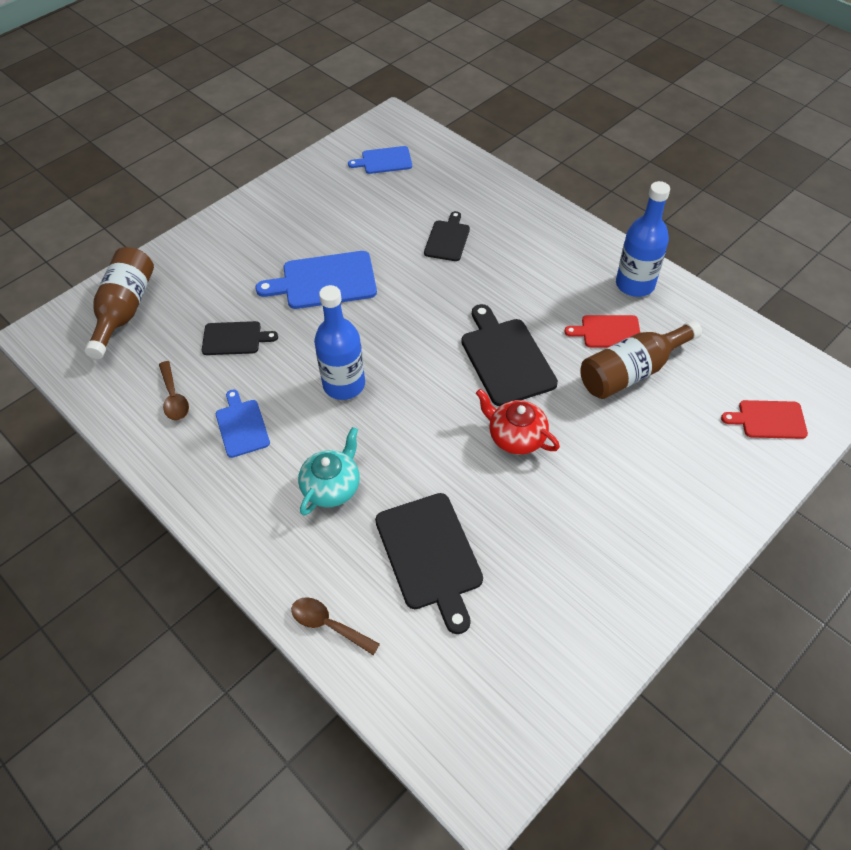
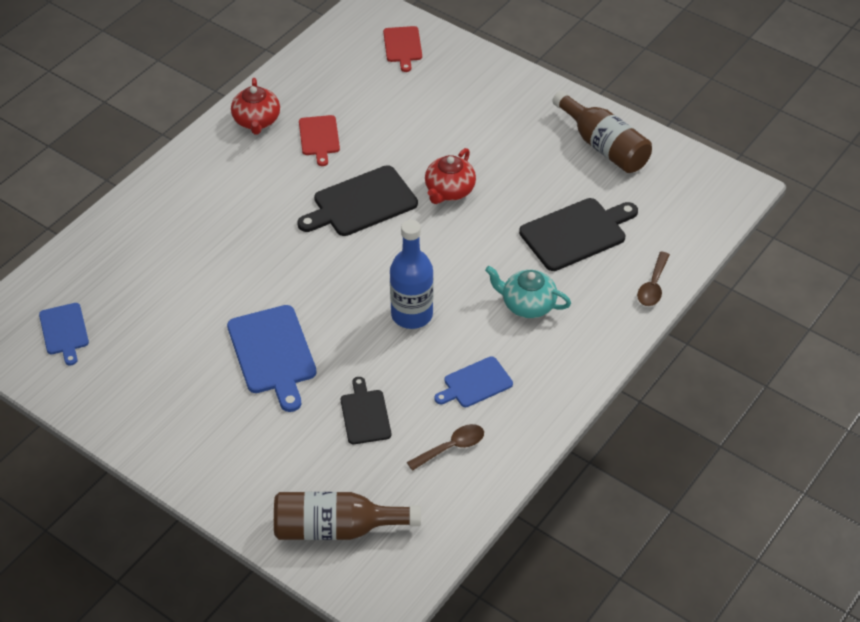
camera: 100 degrees left, 5 degrees down
black cutting board [424,211,470,261] -> none
brown bottle [580,320,702,399] -> brown bottle moved to [552,90,652,173]
blue bottle [616,181,670,297] -> red teapot [231,78,280,135]

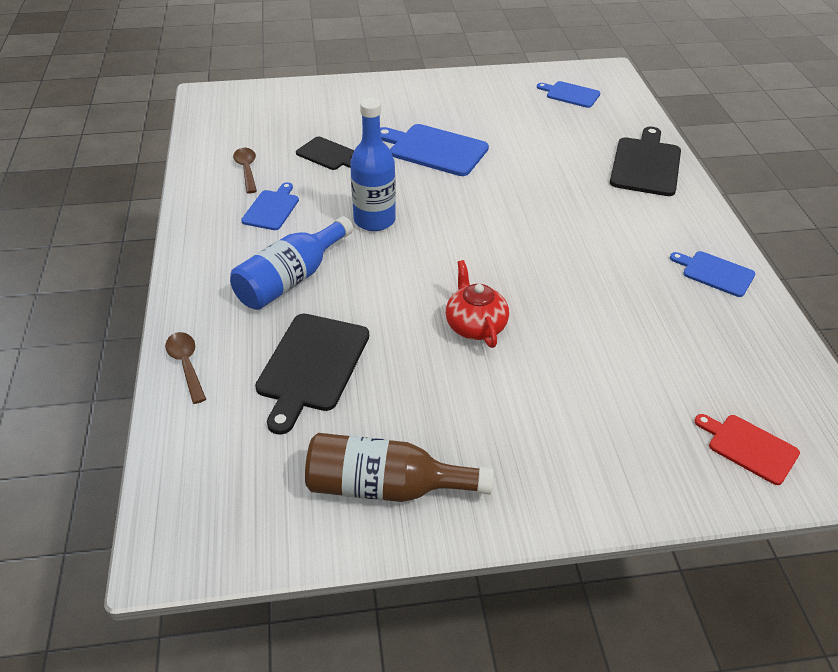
camera: 135 degrees right, 5 degrees down
red teapot [231,78,280,135] -> blue cutting board [670,251,756,297]
brown bottle [274,492,421,540] -> none
black cutting board [297,165,418,236] -> black cutting board moved to [610,127,681,196]
red cutting board [299,115,340,166] -> none
brown spoon [407,424,484,471] -> brown spoon turned 150 degrees clockwise [233,148,257,193]
turquoise teapot [485,266,571,318] -> blue bottle [230,216,353,310]

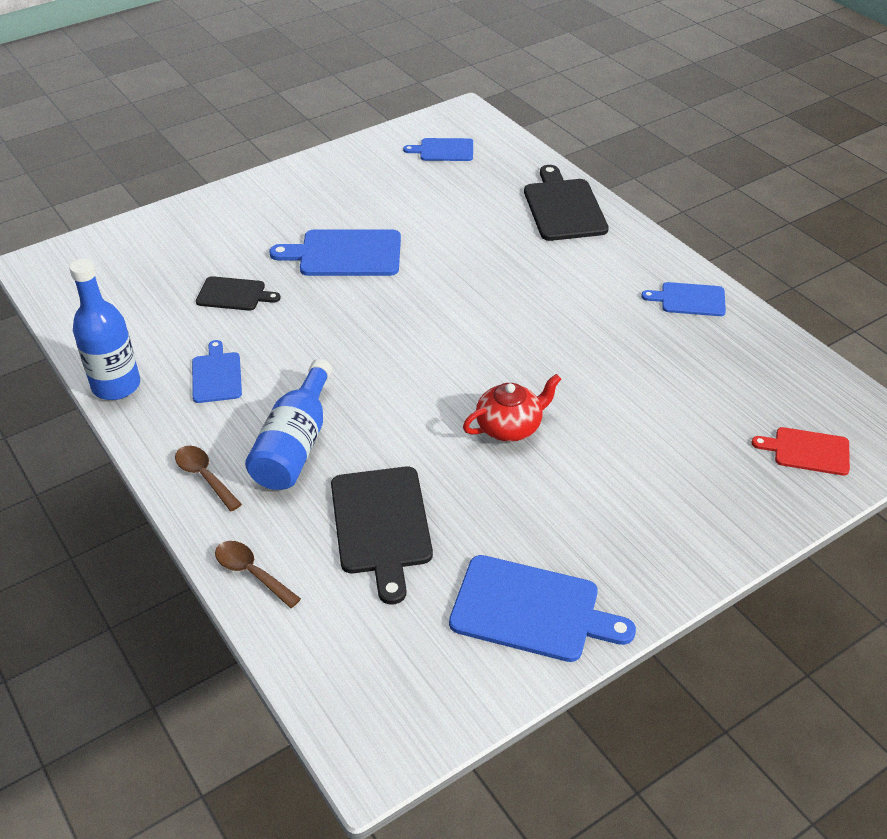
camera: 25 degrees left, 0 degrees up
brown spoon [233,148,257,193] -> brown spoon moved to [175,446,242,511]
brown bottle [305,433,494,502] -> blue cutting board [449,555,636,662]
blue bottle [350,98,396,231] -> blue bottle moved to [69,258,140,400]
red teapot [446,260,509,348] -> red teapot turned 105 degrees clockwise [463,374,561,442]

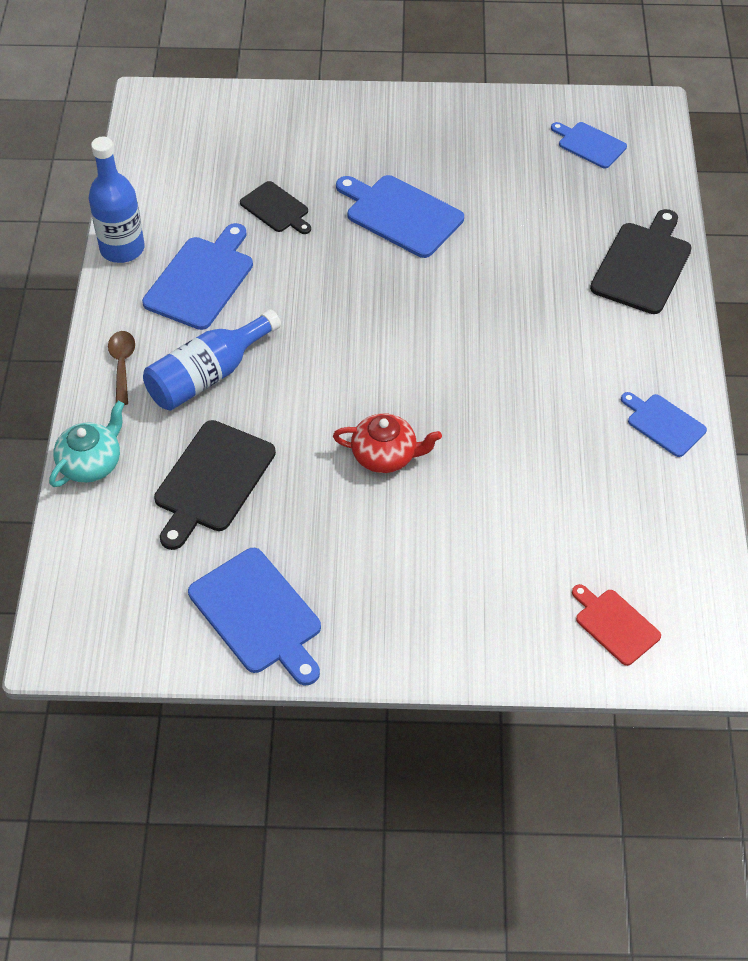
camera: 35 degrees right, 10 degrees up
blue cutting board [192,340,242,403] -> blue cutting board [142,223,253,330], size x1.66
brown spoon [215,541,301,608] -> turquoise teapot [49,401,124,487]

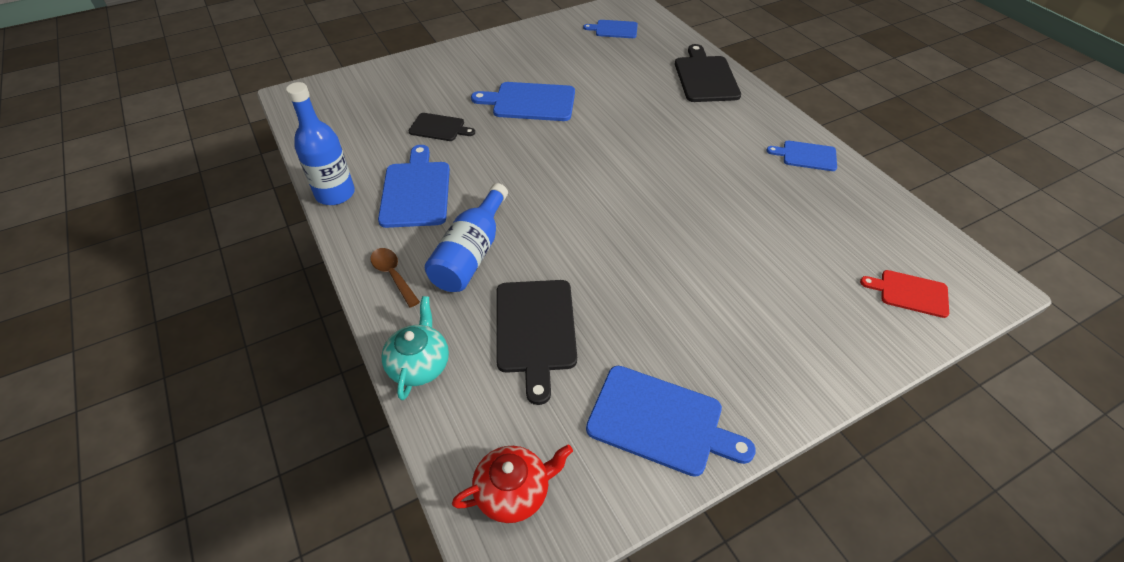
camera: 30 degrees left, 5 degrees down
red teapot [333,413,442,473] -> red teapot moved to [452,444,573,523]

